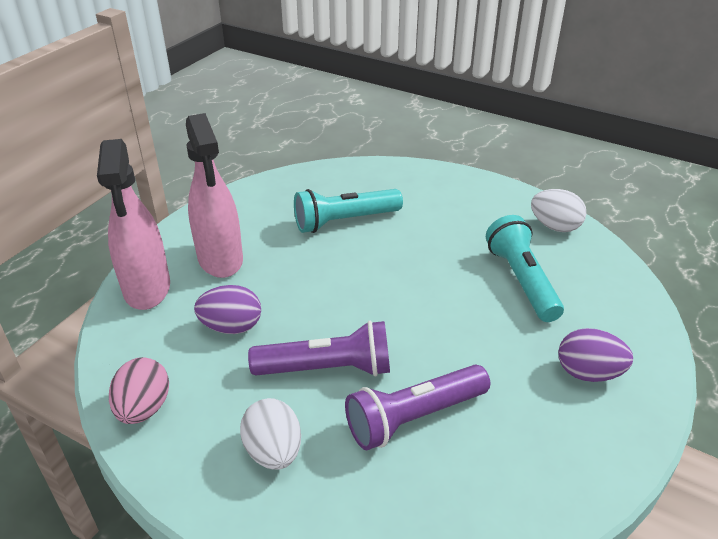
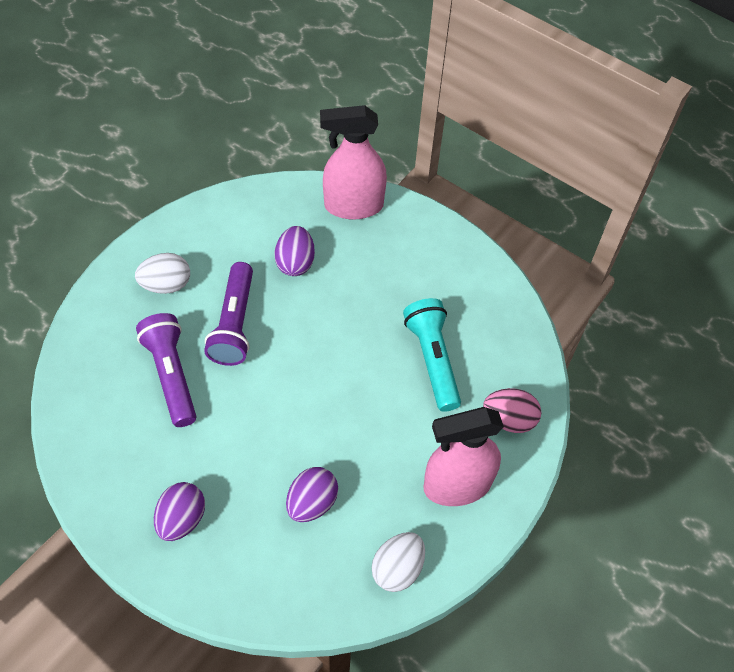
camera: 95 degrees right, 20 degrees up
pink egg [109,357,169,424] -> pink egg moved to [483,388,541,433]
pink spray bottle [186,113,243,278] -> pink spray bottle moved to [423,407,504,506]
turquoise flashlight [486,215,564,322] -> purple egg [286,467,338,522]

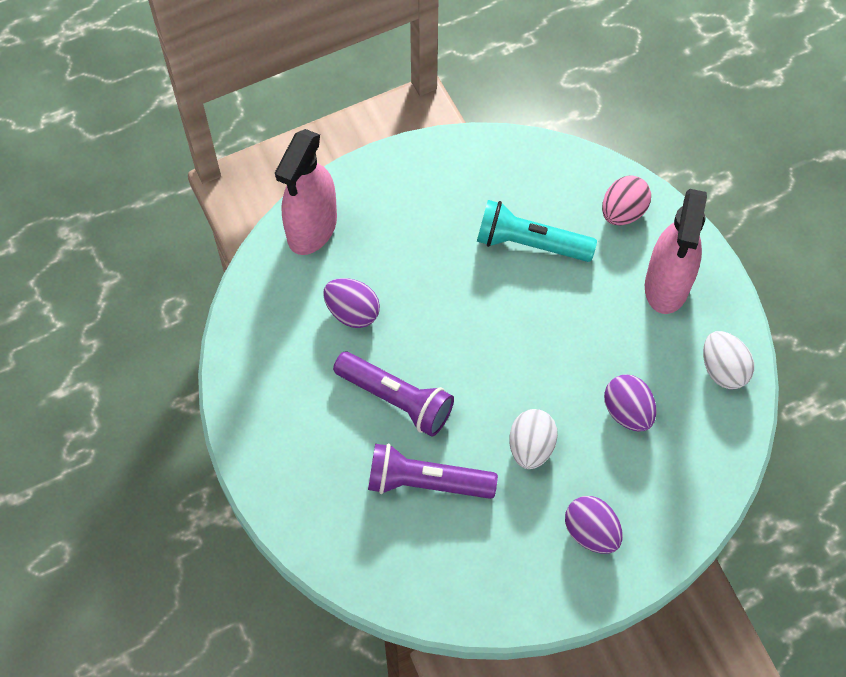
camera: 60 degrees left, 5 degrees up
white egg [135,253,190,294] -> white egg moved to [509,409,558,469]

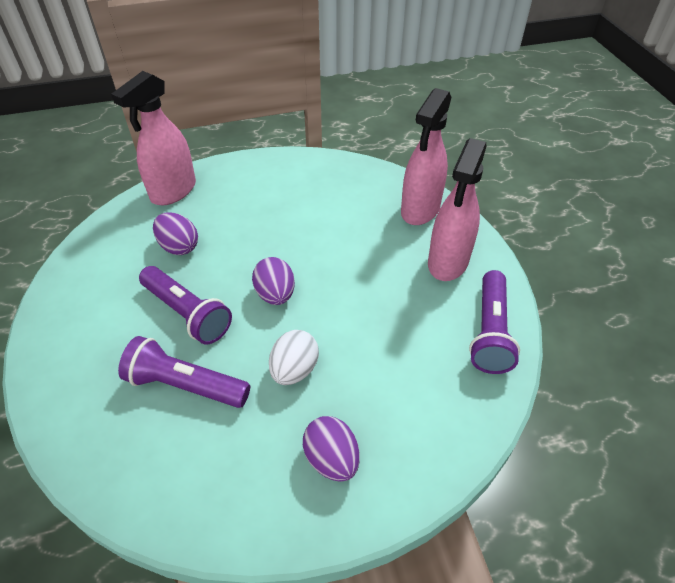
camera: 10 degrees right, 15 degrees down
turquoise flashlight [477,200,597,262] -> none
pink egg [602,176,651,225] -> pink spray bottle [401,88,452,225]
purple egg [604,374,656,432] -> purple egg moved to [252,257,295,305]
white egg [703,331,754,389] -> purple flashlight [469,270,520,374]

